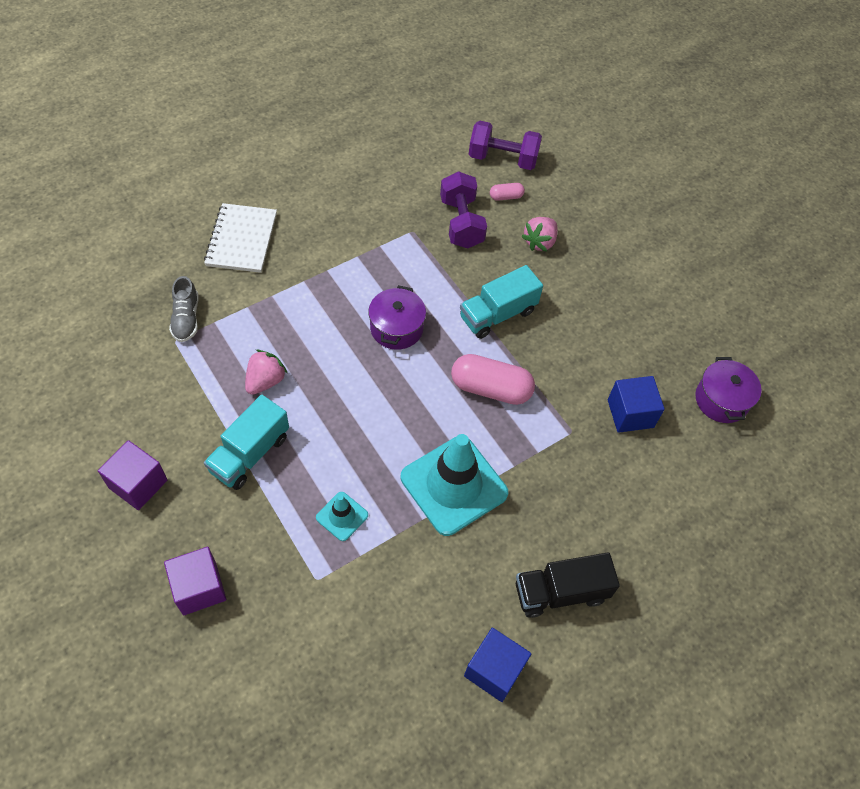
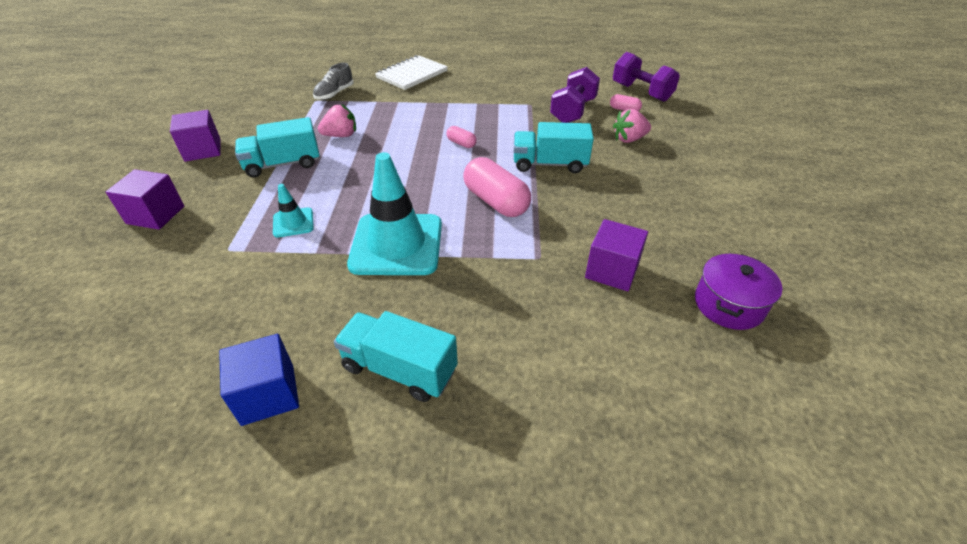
camera: 40 degrees right, 15 degrees down
purple pot [368,285,426,350] -> pink capsule [447,126,477,148]
black truck [516,552,620,618] -> turquoise truck [334,311,458,402]
blue cube [608,376,665,433] -> purple cube [585,219,648,291]

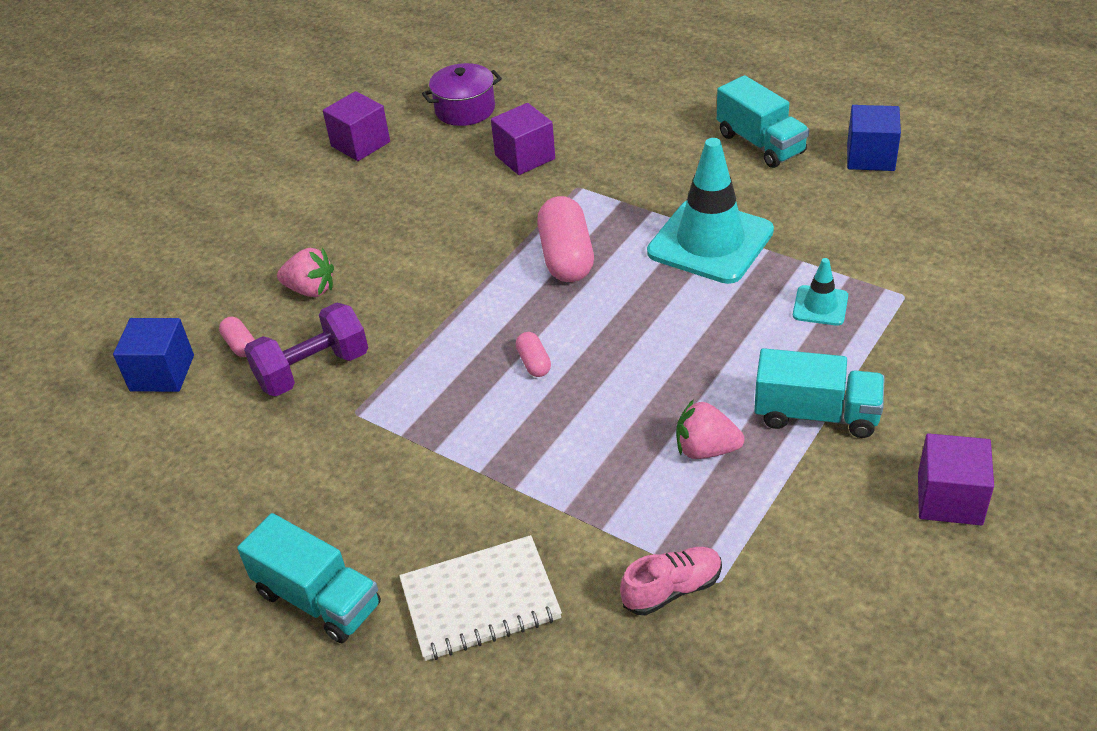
camera: 145 degrees left, 0 degrees up
purple cube [106,169,184,230] -> purple cube moved to [323,91,390,161]
grey shoe [313,63,354,100] -> pink shoe [620,547,722,615]
turquoise truck [514,122,594,173] -> turquoise truck moved to [237,513,381,643]
purple dumbbell [613,52,680,102] -> blue cube [113,318,194,392]

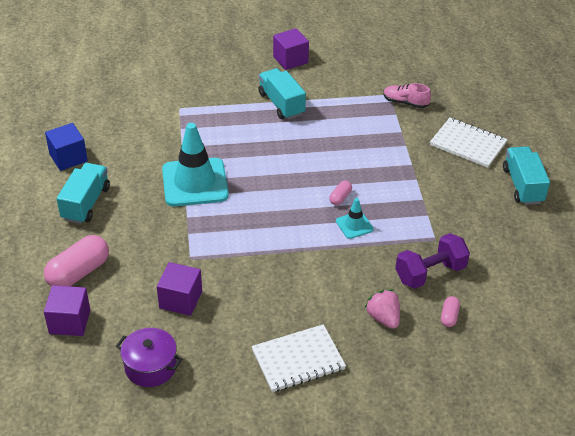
camera: 135 degrees left, 0 degrees up
blue cube [113,318,194,392] -> none
purple dumbbell [244,302,368,396] -> purple dumbbell turned 45 degrees counterclockwise [395,233,470,289]
purple cube [323,91,390,161] -> purple cube moved to [44,285,90,336]
pink capsule [537,196,594,282] -> pink capsule moved to [44,235,109,287]
pink strawberry [676,399,744,459] -> none
turquoise traffic cone [793,258,848,326] -> turquoise traffic cone moved to [336,198,374,239]
none -> white notebook [251,324,346,392]

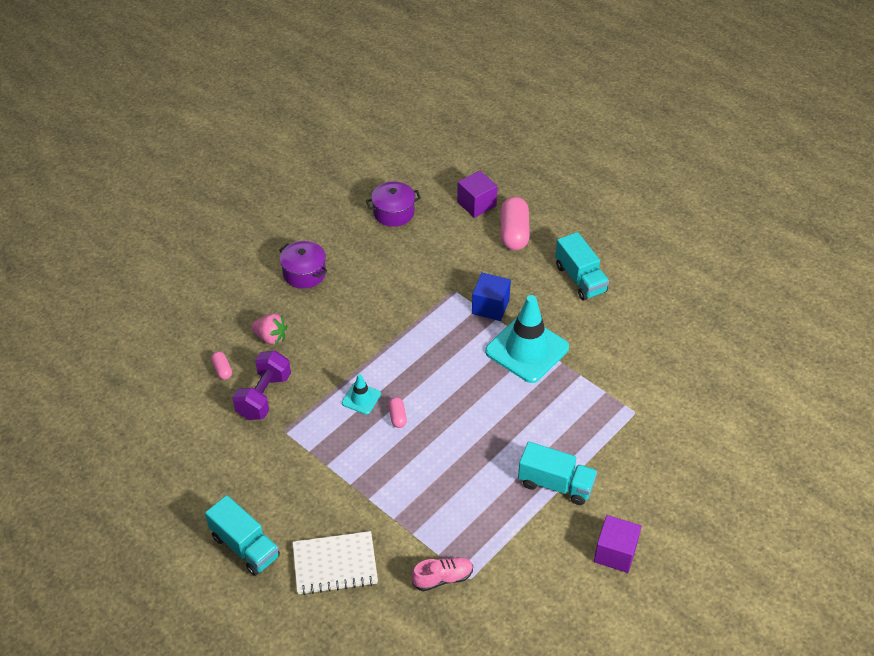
camera: 140 degrees right, 5 degrees up
blue cube [45,123,88,171] -> blue cube moved to [472,273,511,321]
purple cube [157,262,202,316] -> none
white notebook [251,324,346,392] -> purple pot [279,241,327,289]

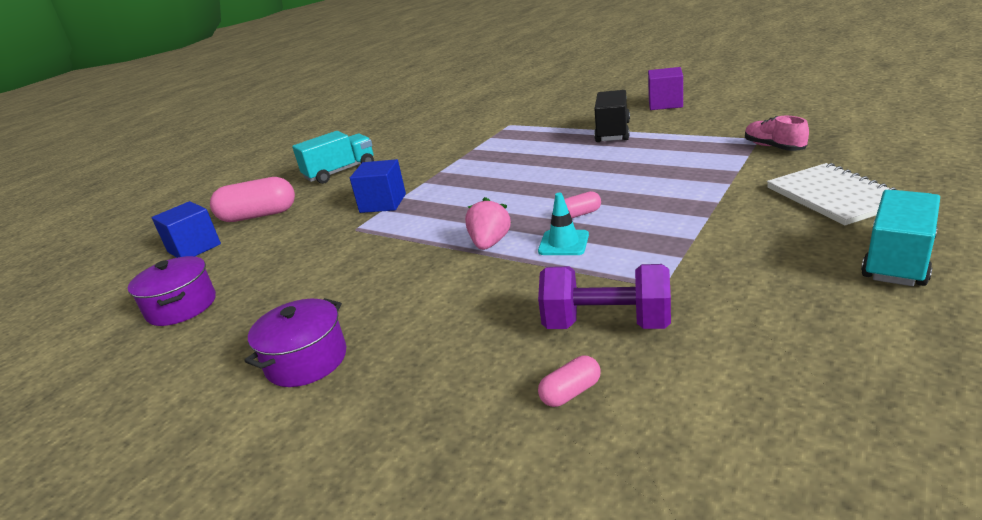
camera: 95 degrees left, 20 degrees down
pink strawberry [251,314,288,345] -> pink strawberry moved to [465,197,511,250]
purple cube [457,170,497,218] -> blue cube [152,201,221,258]
turquoise traffic cone [485,295,569,383] -> none
turquoise truck [518,442,597,505] -> black truck [594,90,630,142]

